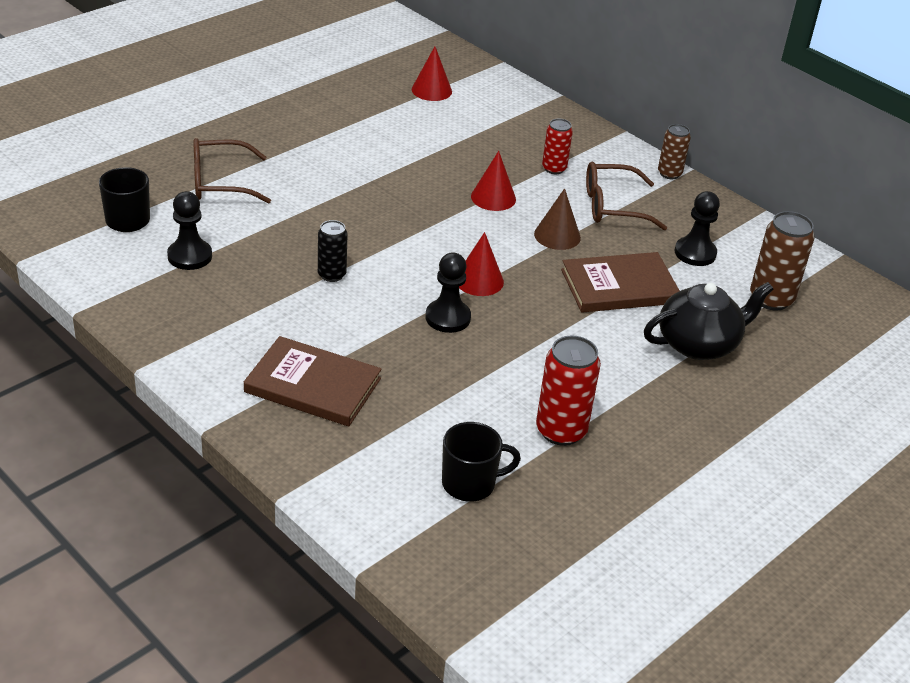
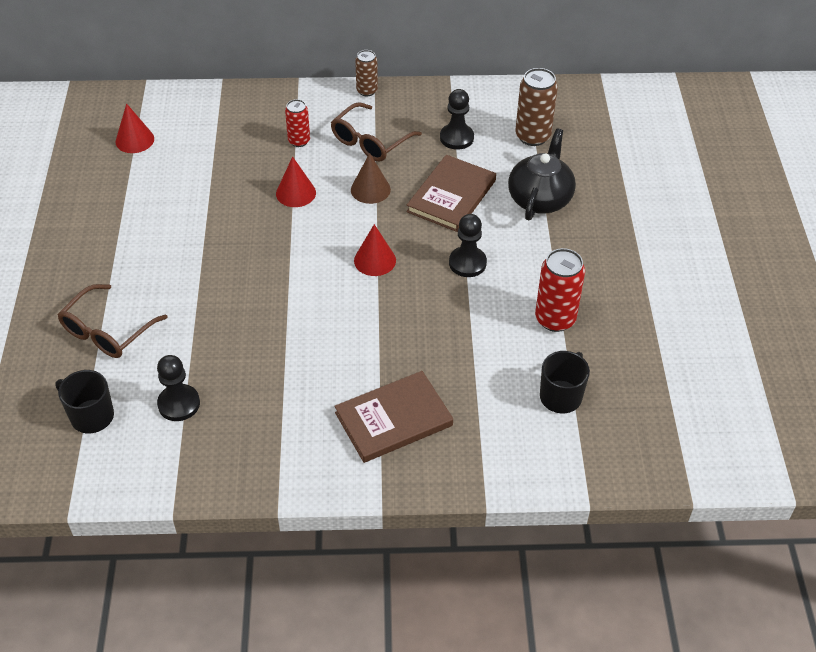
camera: 45 degrees left, 10 degrees up
black can [318,220,347,282] -> none
black pawn [426,253,471,333] -> black pawn moved to [449,214,487,277]

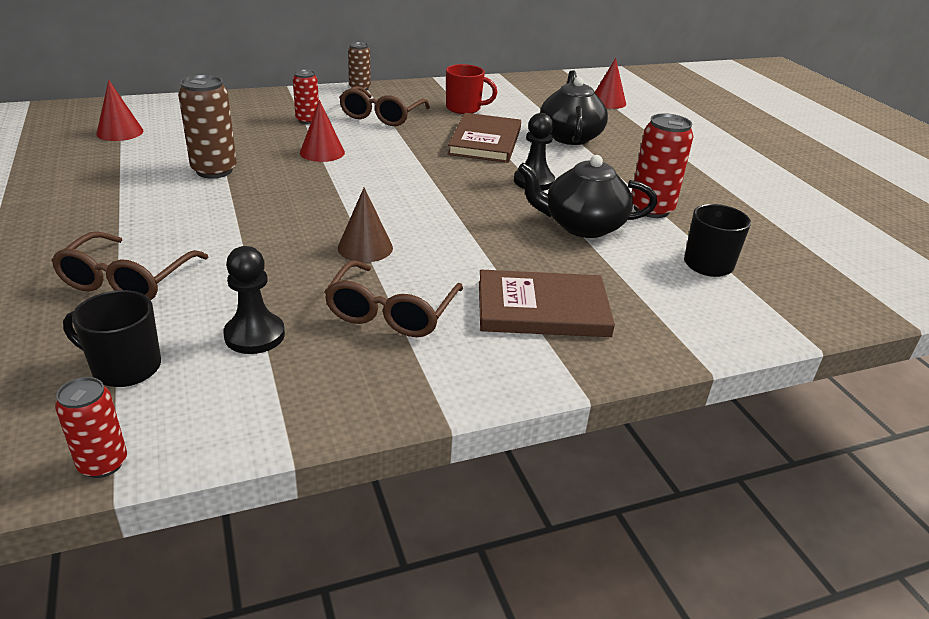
camera: 20 degrees left, 15 degrees down
brown book [334,371,453,463] -> brown book turned 45 degrees clockwise [479,270,615,337]
brown cone [351,153,391,204] -> brown cone moved to [338,187,393,262]
red cone [354,224,396,276] -> red cone moved to [595,58,626,109]
black pawn [440,89,474,150] -> red mug [446,64,497,114]
brown can [516,68,558,146] -> brown can moved to [178,75,237,179]
none -> red can [55,377,127,478]
none -> brown glasses [324,260,463,337]
none -> black teapot [518,155,657,238]

